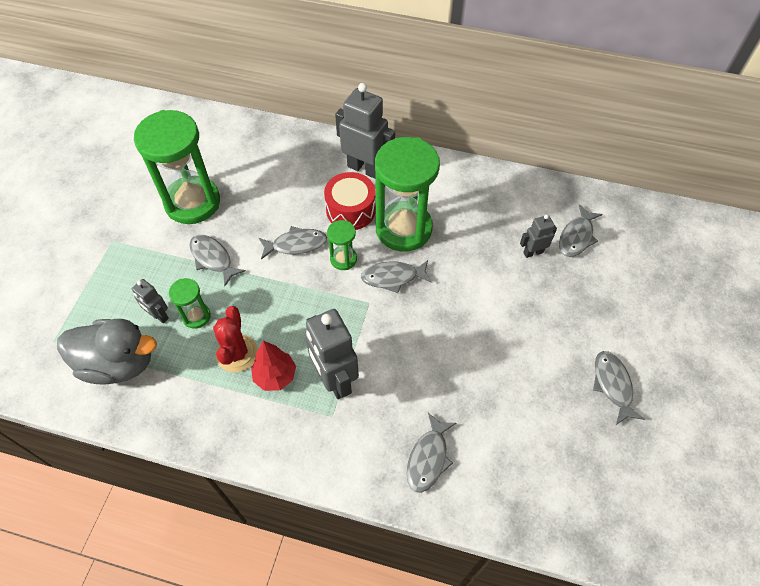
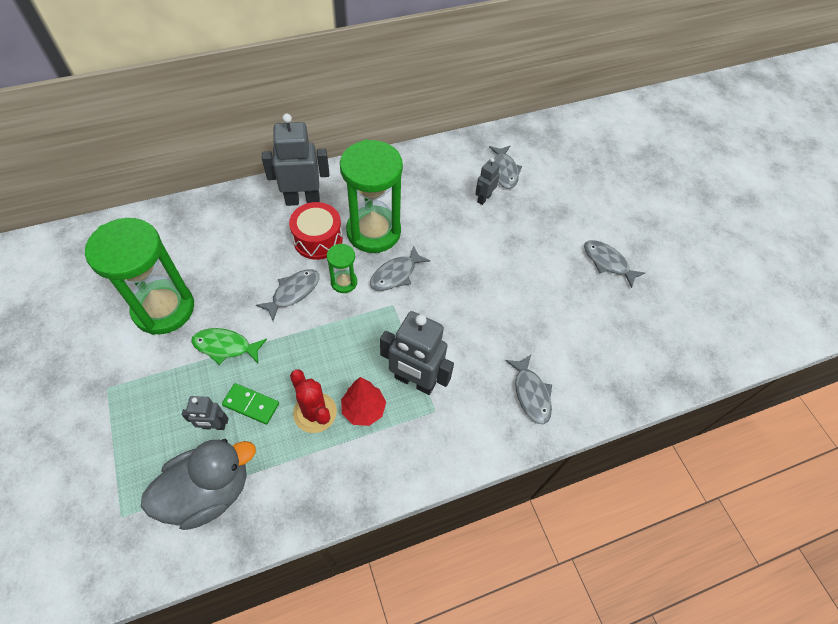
camera: 40 degrees left, 0 degrees up
green hourglass [169,278,211,329] -> green domino [222,383,279,425]
grey fish [189,235,246,286] -> green fish [191,328,267,365]

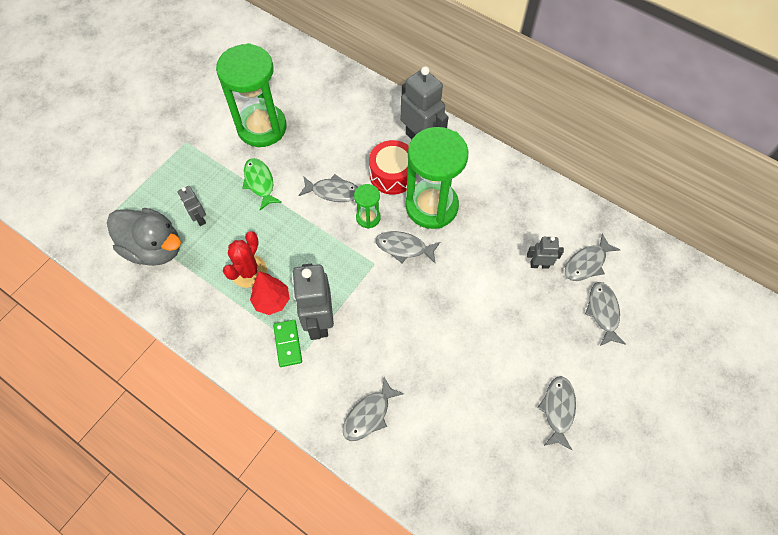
camera: 60 degrees right, 5 degrees up
green domino [222,383,279,425] -> green domino moved to [273,320,302,367]
none -> grey fish [585,282,626,346]

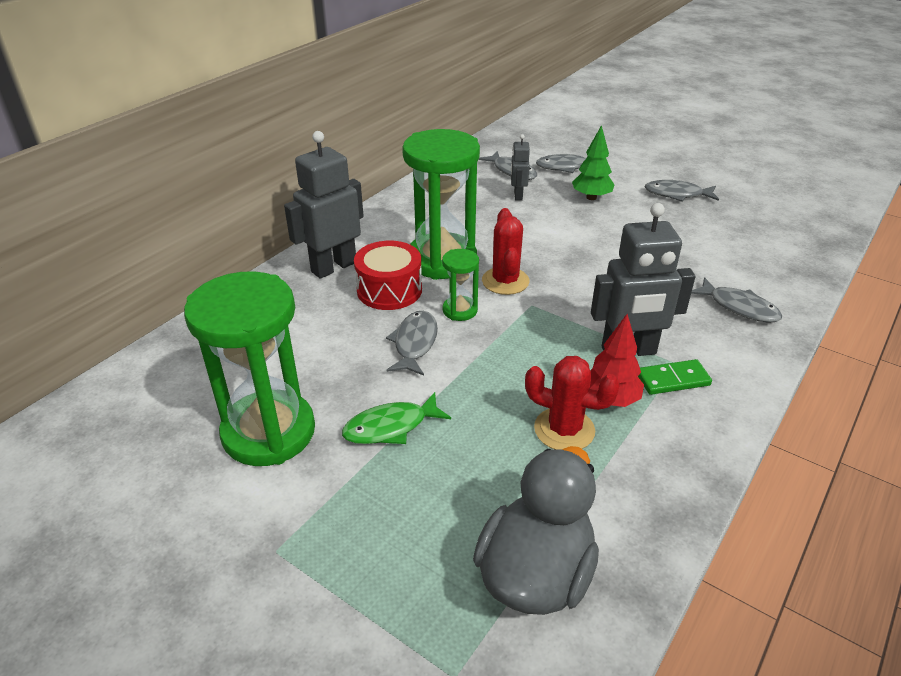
camera: 90 degrees left, 25 degrees down
grey robot [177,186,206,226] -> none
grey fish [375,231,440,264] -> red cactus [482,208,530,295]
none -> green tree [572,125,614,200]

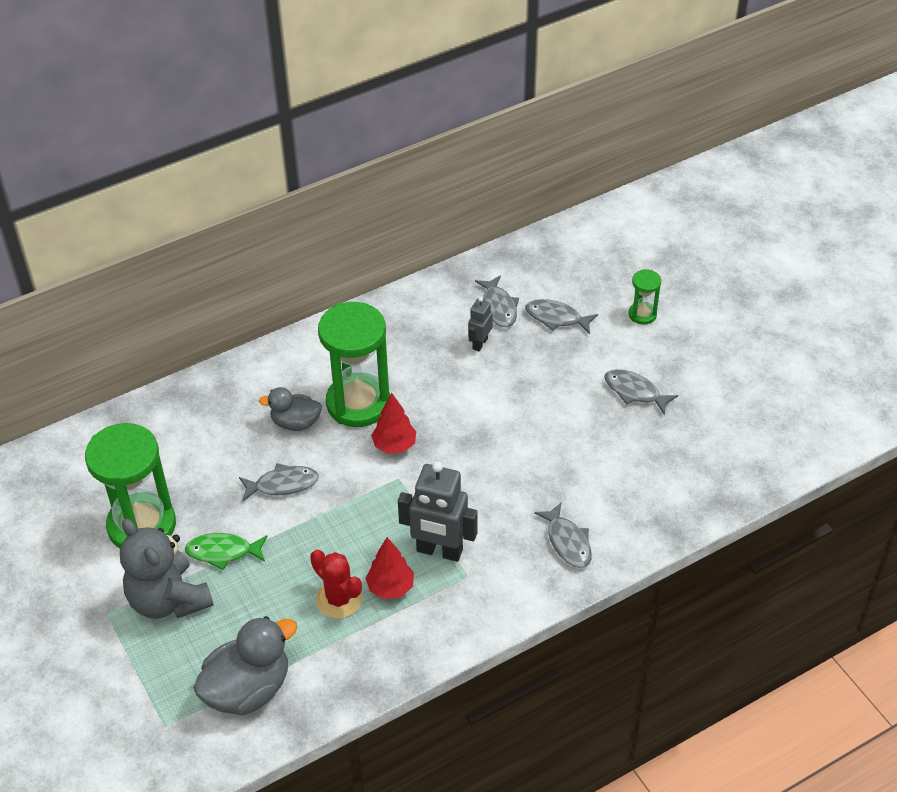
camera: 25 degrees right, 10 degrees up
grey robot [284,131,364,279] -> none
red drum [354,241,422,310] -> grey duck [259,387,322,431]
grey fish [386,311,438,376] -> grey fish turned 45 degrees clockwise [239,463,319,501]
green hourglass [442,249,479,321] -> green hourglass moved to [629,269,661,325]
red cactus [482,208,530,295] -> red tree [371,392,416,454]
green tree [572,125,614,200] -> none
green domino [638,359,712,395] -> none
none -> grey teddy bear [120,519,214,619]

